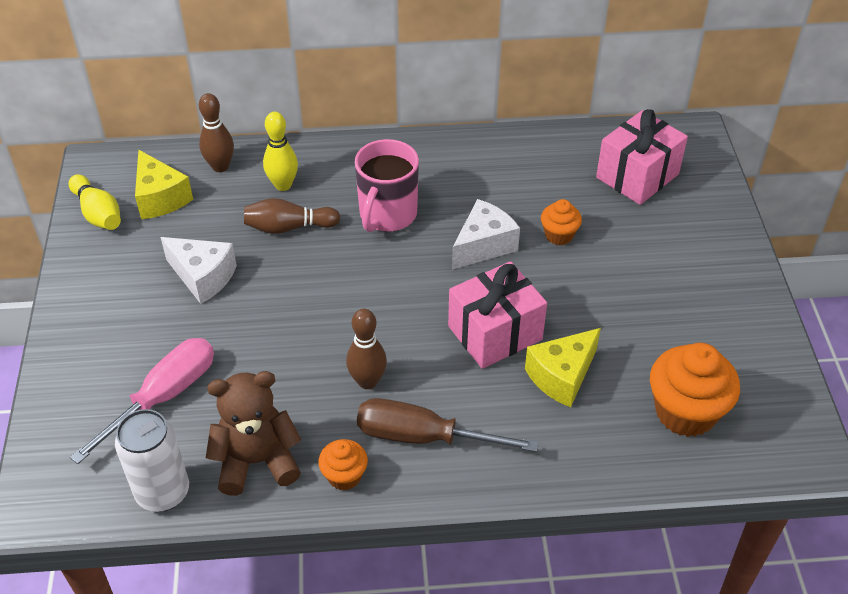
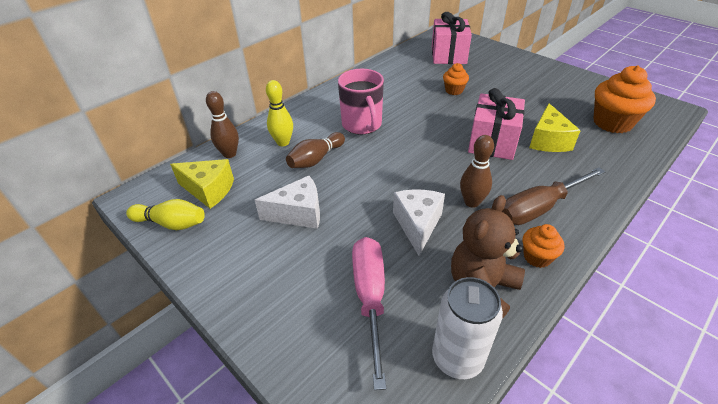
camera: 40 degrees left, 5 degrees down
white cheese [452,199,520,270] -> white cheese moved to [393,189,445,256]

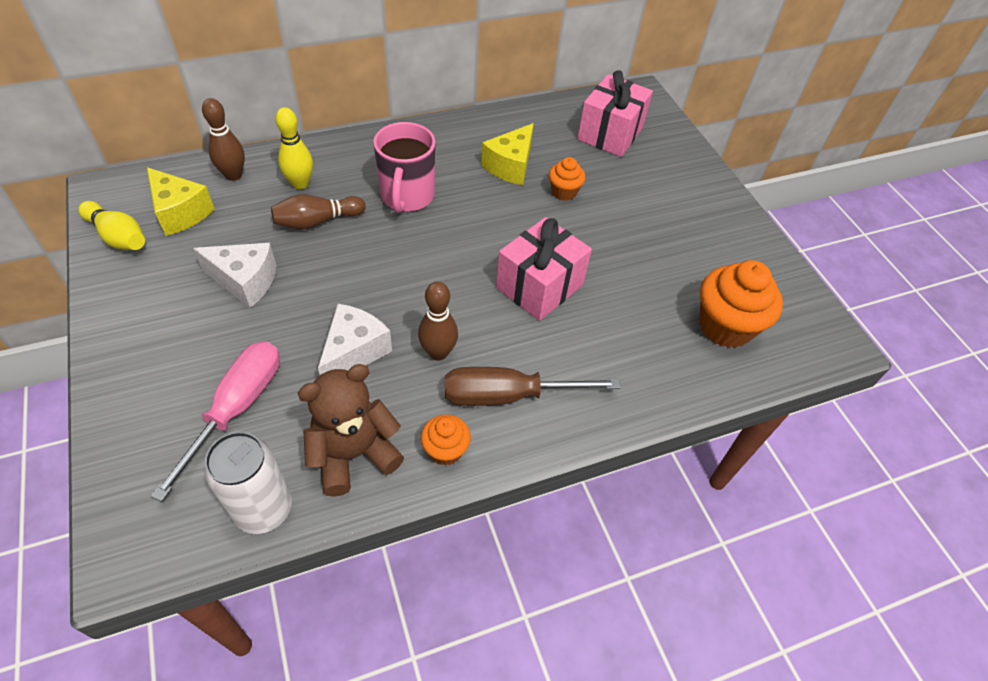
camera: 20 degrees right, 10 degrees up
yellow cheese [529,103,581,152] -> yellow cheese moved to [481,123,534,185]

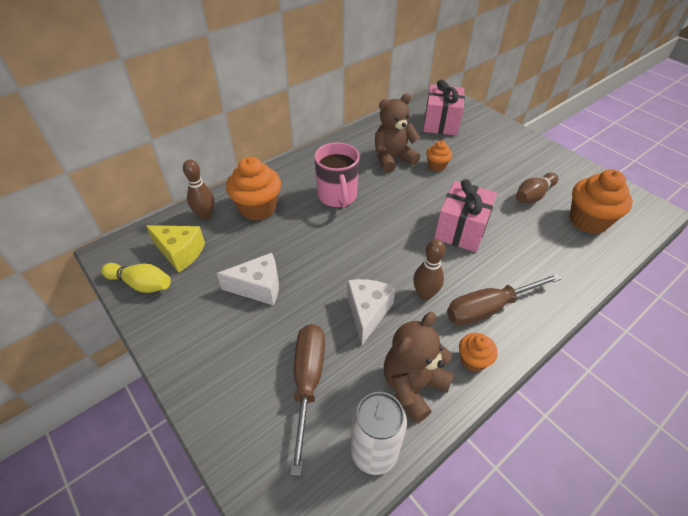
camera: 15 degrees left, 5 degrees down
pink screwdriver [151,341,280,502] -> brown screwdriver [290,324,325,476]
brown bowling pin [271,194,366,229] -> brown bowling pin moved to [516,173,558,203]
yellow bowling pin [275,107,313,189] -> orange cupcake [226,157,281,221]
yellow cheese [481,123,534,185] -> brown teddy bear [375,94,420,173]

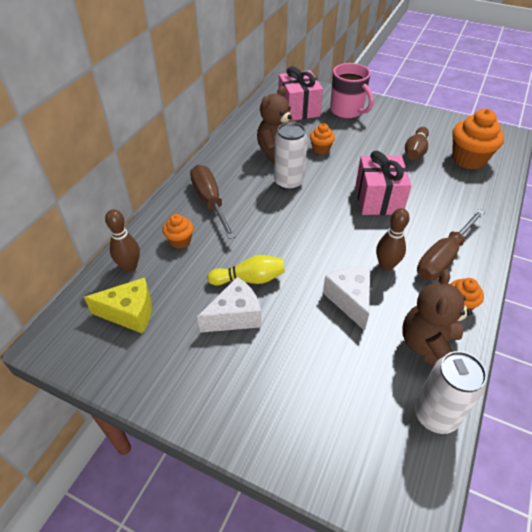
camera: 25 degrees left, 0 degrees up
yellow bowling pin [101,263,171,293] -> yellow bowling pin moved to [207,255,285,286]
orange cupcake [226,157,281,221] -> orange cupcake [163,214,194,249], size x0.54
brown screwdriver [290,324,325,476] -> brown screwdriver moved to [190,165,236,239]
pink mug [314,142,360,208] -> pink mug moved to [330,63,374,119]
none -> white can [274,122,308,191]

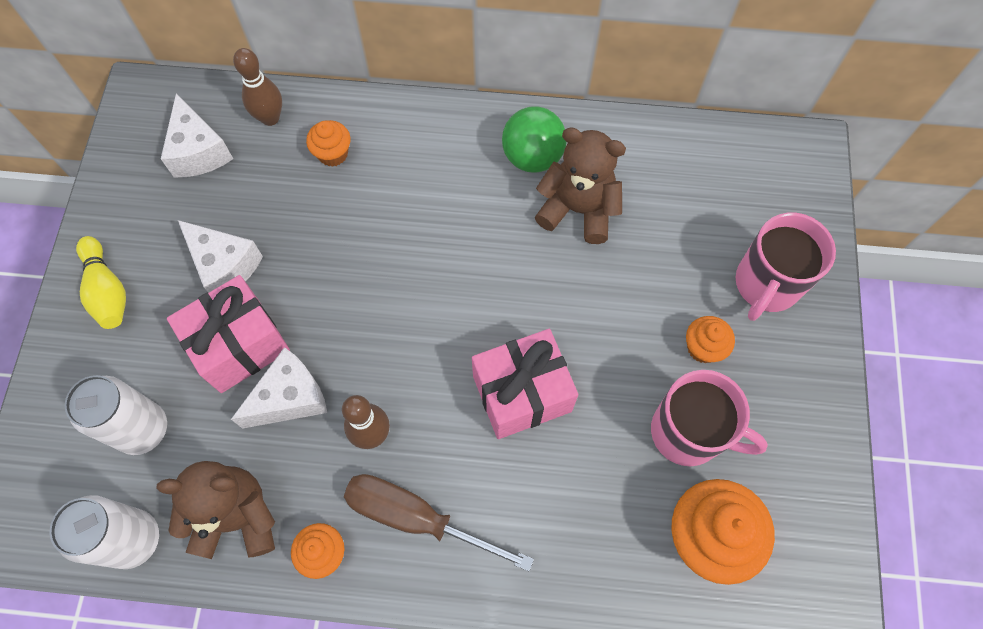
camera: 70 degrees right, 20 degrees up
yellow cheese [84,277,152,333] -> white cheese [161,94,233,177]
brown screwdriver [190,165,236,239] -> none
yellow bowling pin [207,255,285,286] -> yellow bowling pin moved to [76,236,126,329]
white can [274,122,308,191] -> white can moved to [65,375,167,455]
pink gift [279,67,323,120] -> pink gift moved to [167,275,290,393]
orange cupcake [310,123,335,154] -> orange cupcake moved to [686,316,735,363]
brown bowling pin [405,127,429,160] -> pink mug [651,370,768,466]
none -> green ball [502,107,566,173]

